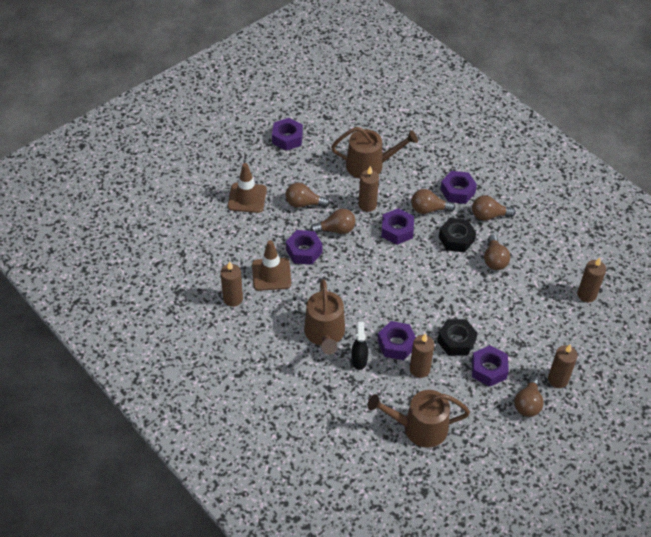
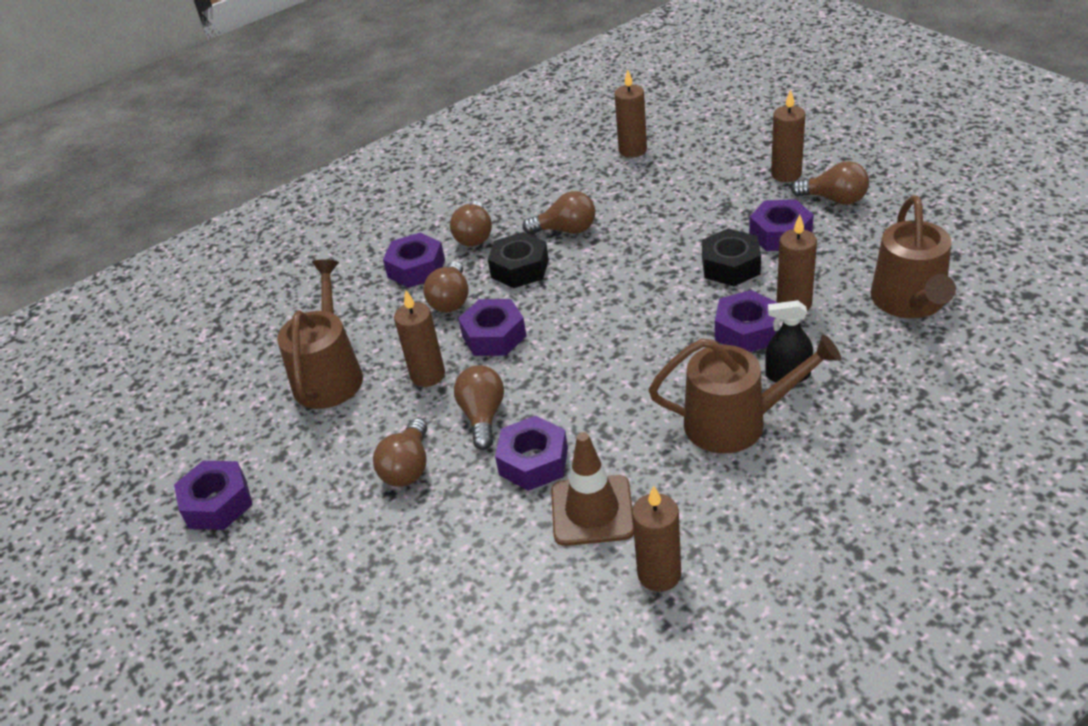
camera: 80 degrees left, 10 degrees down
brown traffic cone [228,163,267,213] -> none

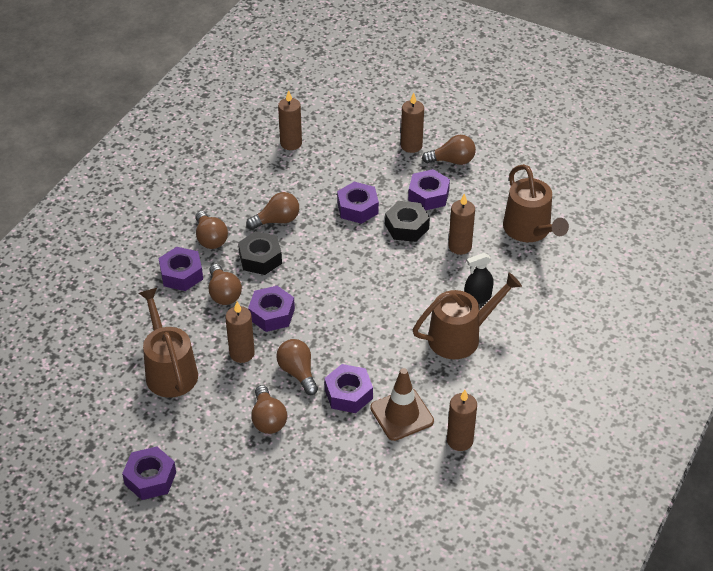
camera: 30 degrees left, 5 degrees up
purple nut [715,290,778,352] -> purple nut moved to [337,182,379,224]

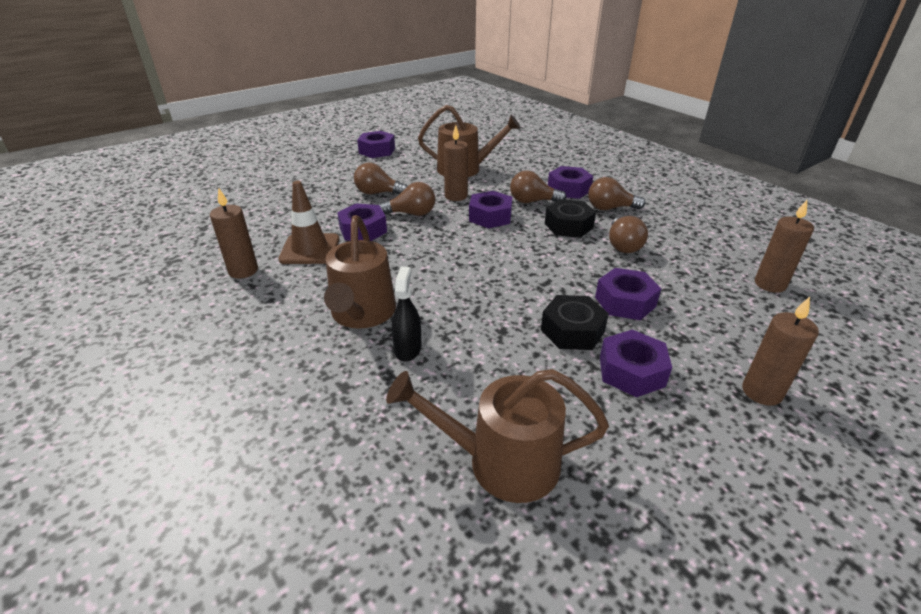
camera: 115 degrees right, 10 degrees down
brown light bulb [422,135,476,165] -> none
brown candle [448,193,475,255] -> none

